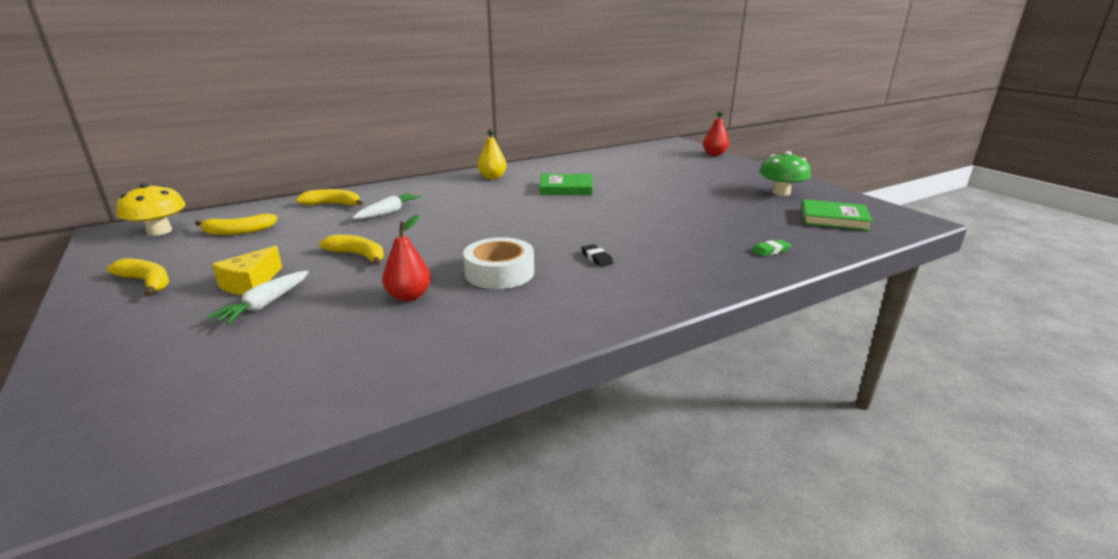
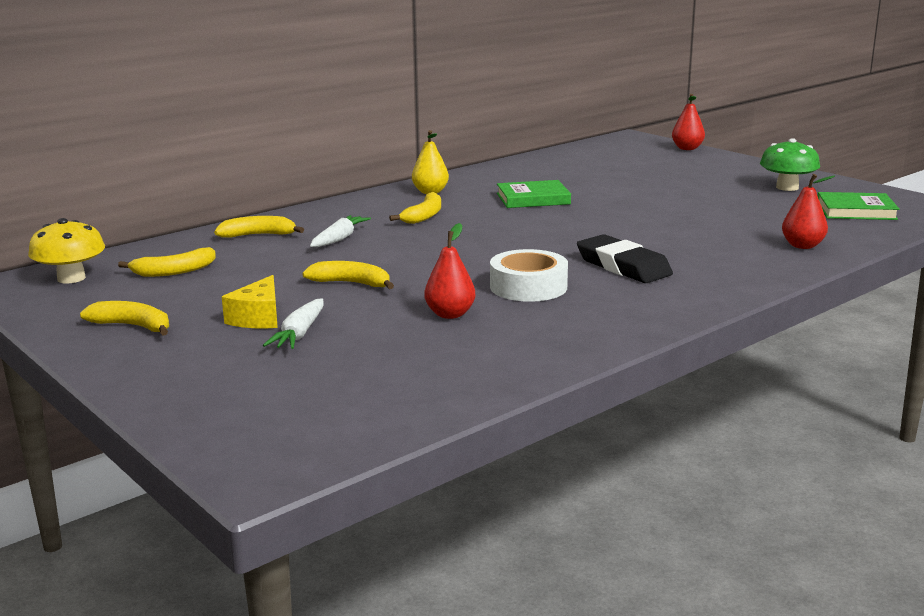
camera: 10 degrees left, 5 degrees down
black eraser [581,244,614,267] -> black eraser [577,234,673,283], size x2.27
green eraser [751,239,791,256] -> red pear [782,174,835,249]
none -> yellow banana [389,192,441,224]

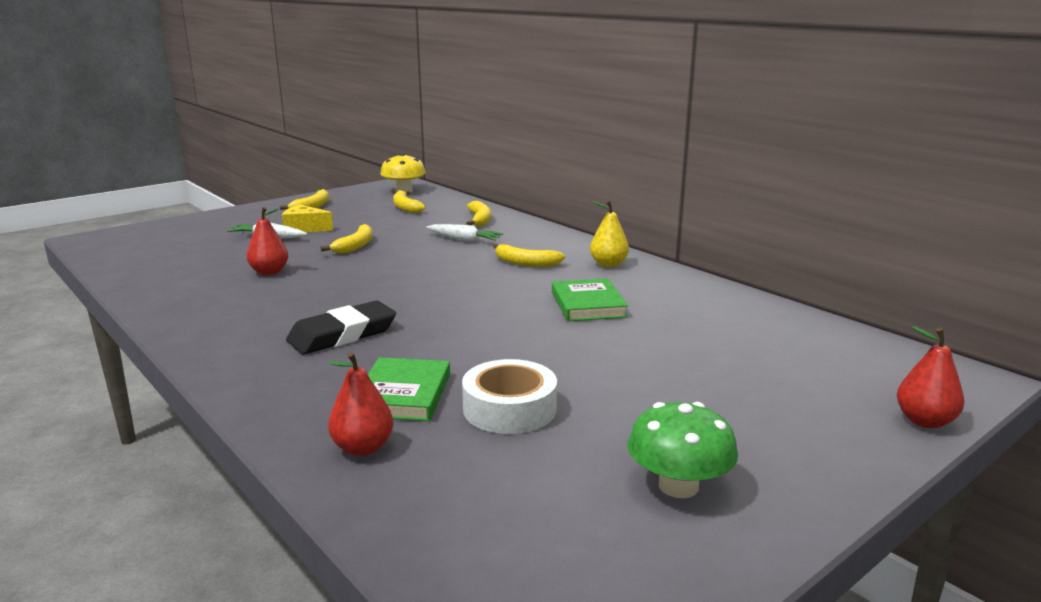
camera: 90 degrees right, 0 degrees up
white tape [490,249,568,302] -> white tape moved to [462,359,557,434]
green book [817,192,900,220] -> green book moved to [368,357,450,421]

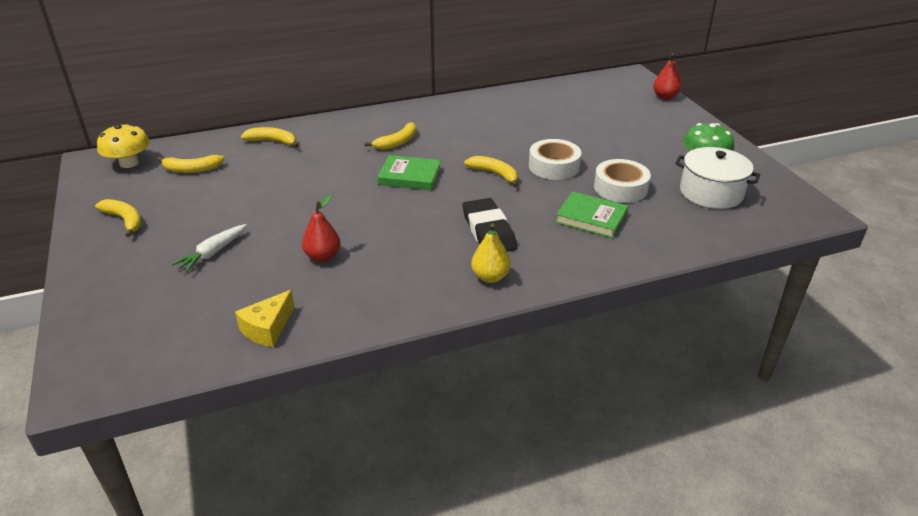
camera: 70 degrees left, 15 degrees up
yellow cheese [282,204,333,232] -> yellow cheese moved to [235,290,294,347]
yellow banana [320,224,373,254] -> yellow banana moved to [464,156,518,187]
red pear [328,352,393,456] -> none
white carrot [426,224,503,242] -> none
green book [552,278,628,321] -> green book moved to [377,155,441,190]
yellow pear [590,201,629,267] -> yellow pear moved to [471,223,511,283]
none -> white tape [529,139,582,180]
none -> white pot [675,147,760,209]

